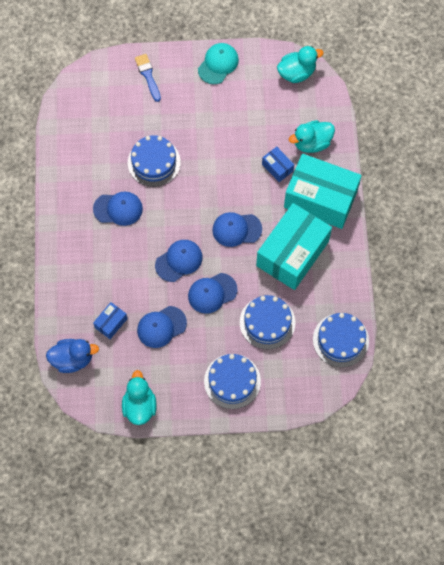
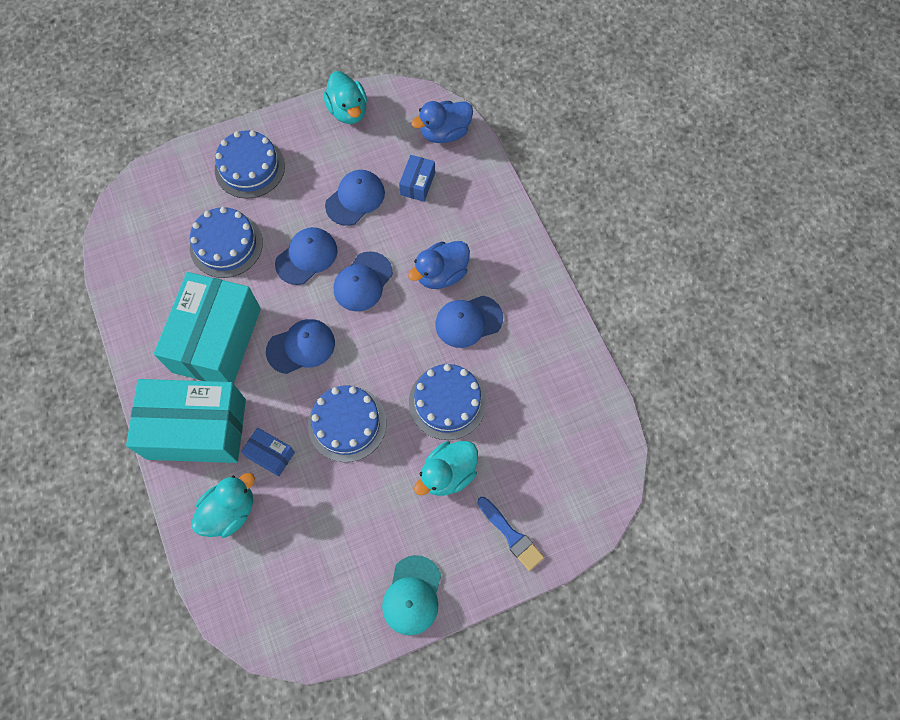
camera: 160 degrees right, 0 degrees up
turquoise duck [277,46,324,83] -> turquoise duck moved to [414,441,478,496]
blue cake [313,313,369,367] -> blue cake moved to [308,386,386,462]
none -> blue duck [408,241,470,289]

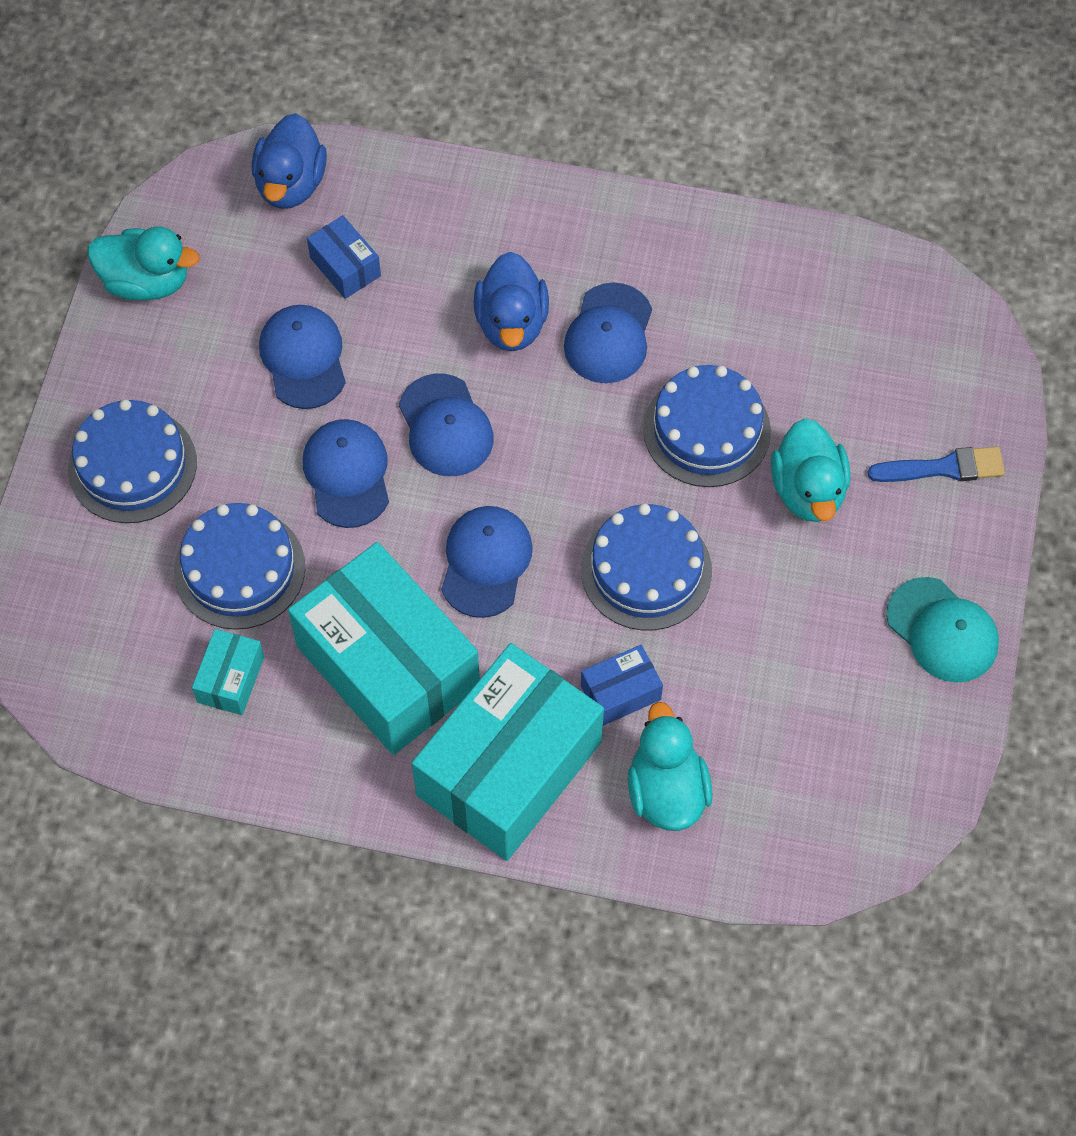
camera: 55 degrees left, 5 degrees down
none -> turquoise box [192,629,264,715]

